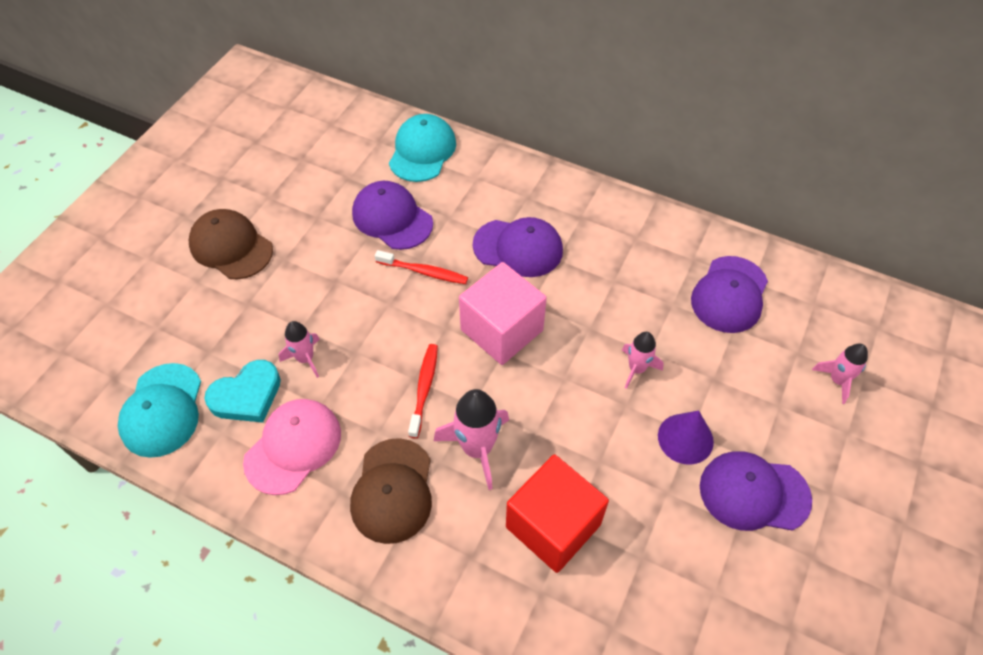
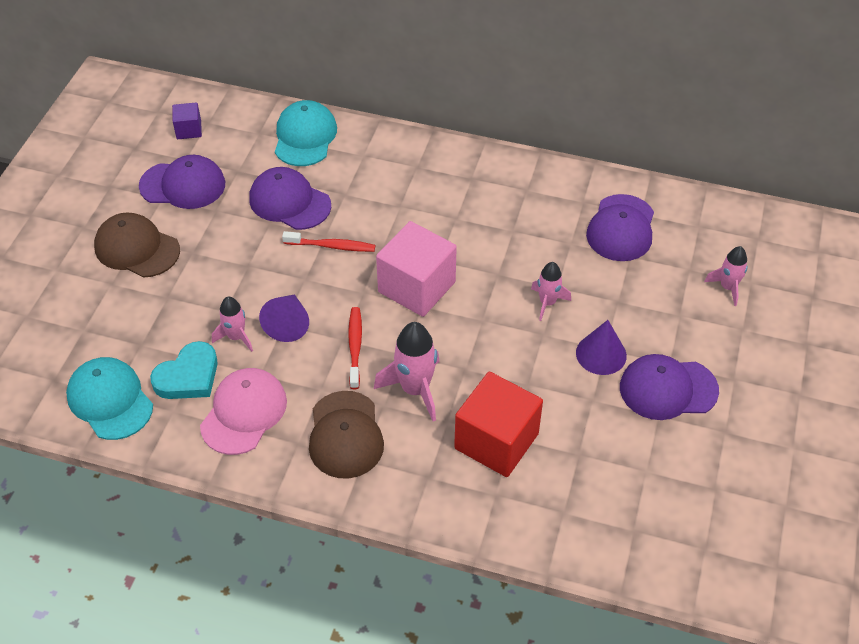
camera: 10 degrees left, 5 degrees down
turquoise cap [118,363,201,458] -> turquoise cap turned 150 degrees clockwise [66,357,153,440]
purple cap [473,217,563,277] -> purple cap moved to [139,155,225,209]
none -> purple cube [172,102,202,139]
none -> purple cone [259,294,309,342]

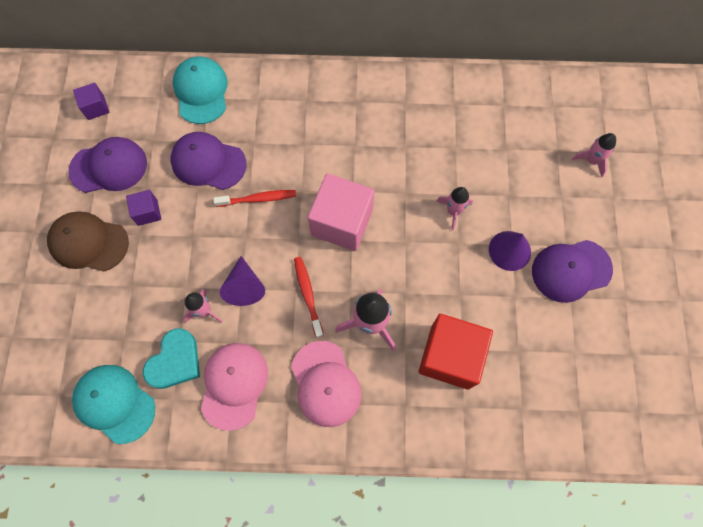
camera: 15 degrees left, 20 degrees up
brown cap [309,391,384,478] -> pink cap [291,341,361,427]
purple cap [586,194,654,261] -> none
none -> purple cube [126,190,161,226]

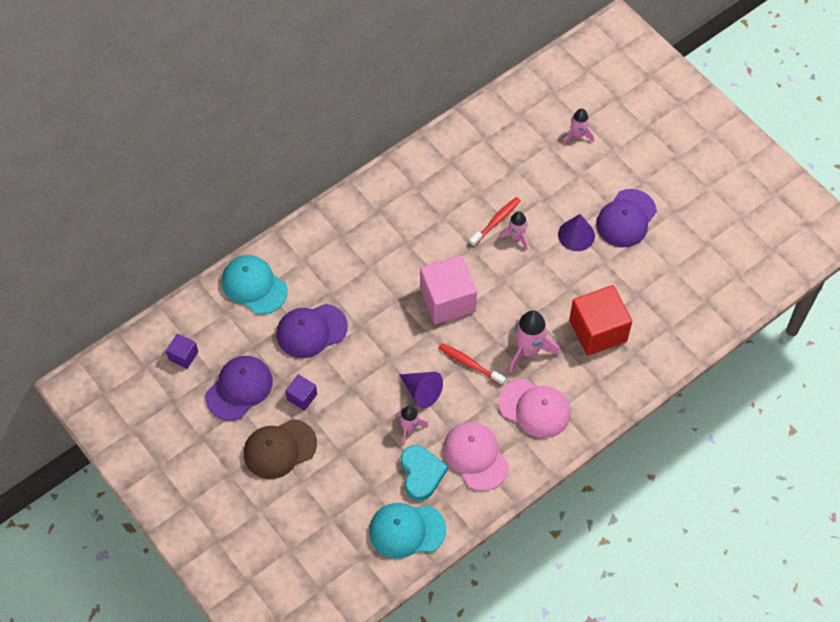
camera: 40 degrees left, 10 degrees down
red toothbrush [213,190,296,207] -> red toothbrush moved to [469,197,521,247]

